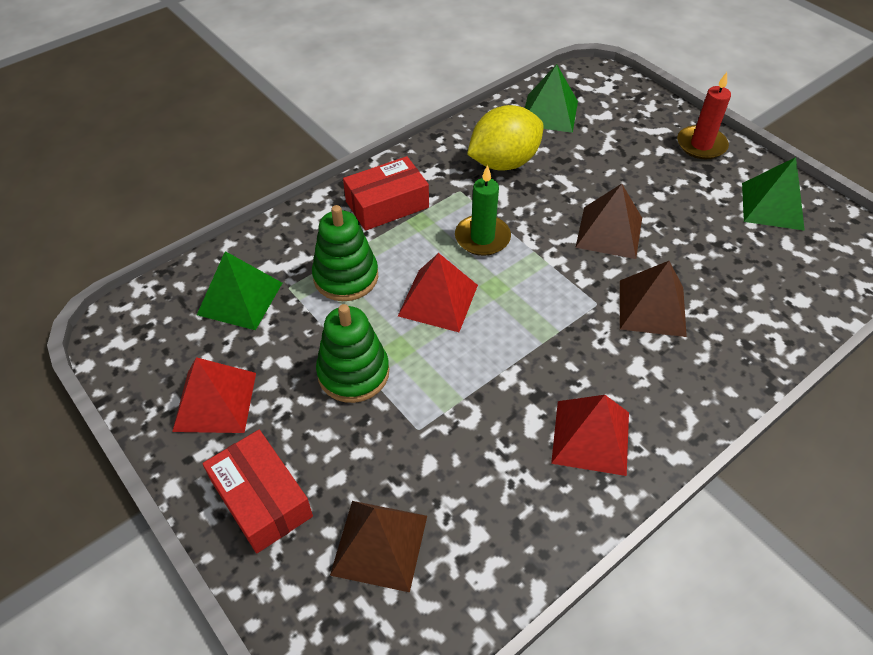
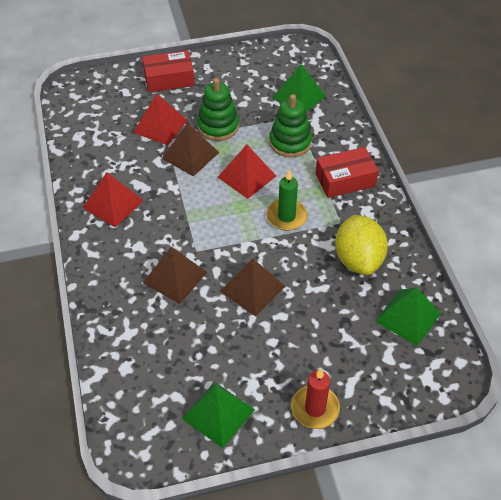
camera: 115 degrees right, 0 degrees up
red pyramid [172,357,256,433] -> red pyramid moved to [133,94,187,145]
brown pyramid [330,501,427,592] -> brown pyramid moved to [162,123,219,177]
red box [343,156,429,231] -> red box turned 75 degrees clockwise [316,147,379,198]

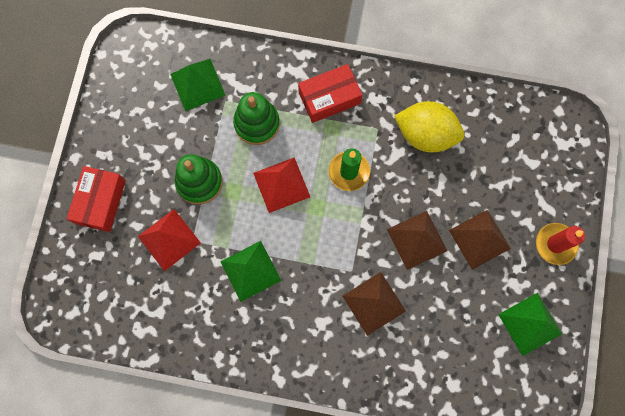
camera: 65 degrees left, 25 degrees up
red pyramid [83,172,144,227] -> none
brown pyramid [162,123,219,177] -> brown pyramid moved to [449,210,511,270]
red box [316,147,379,198] -> red box turned 60 degrees clockwise [298,64,362,123]
green pyramid [376,287,441,346] -> green pyramid moved to [220,241,281,302]

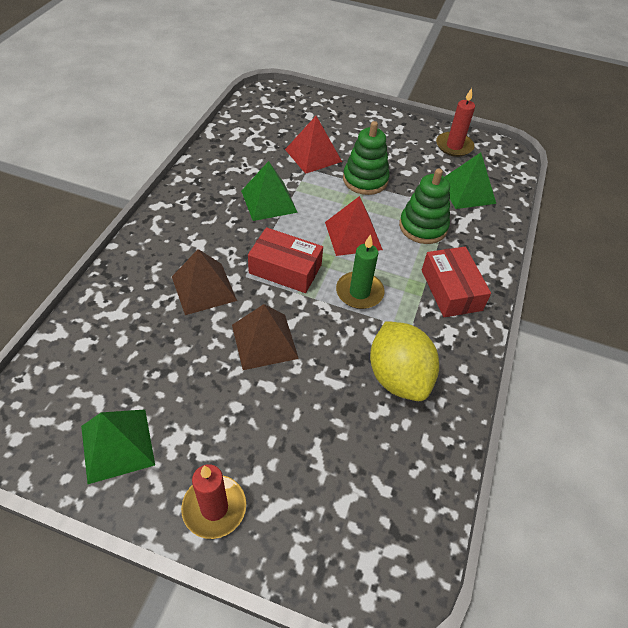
camera: 95 degrees right, 25 degrees down
red box [67,166,126,232] -> red box moved to [248,227,323,293]
yellow lemon [394,101,464,152] -> yellow lemon turned 45 degrees counterclockwise [370,321,439,401]
brown pyramid [449,210,511,270] -> none
none -> red candle [436,88,475,157]

